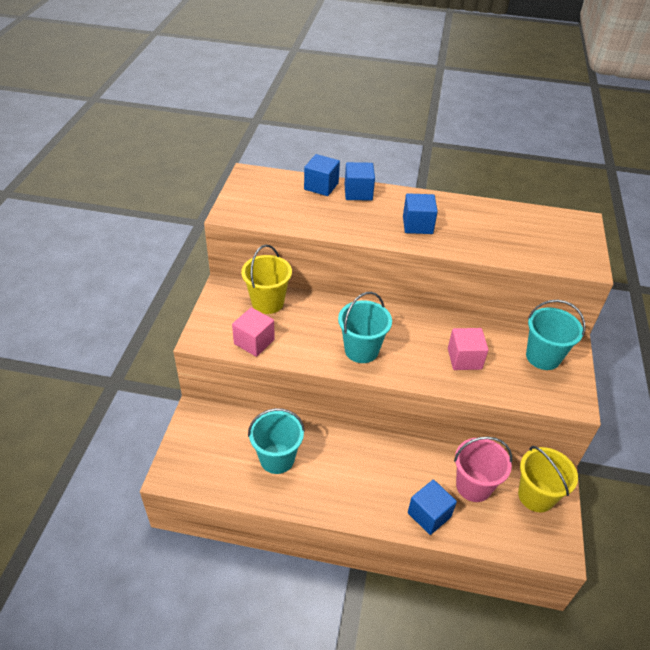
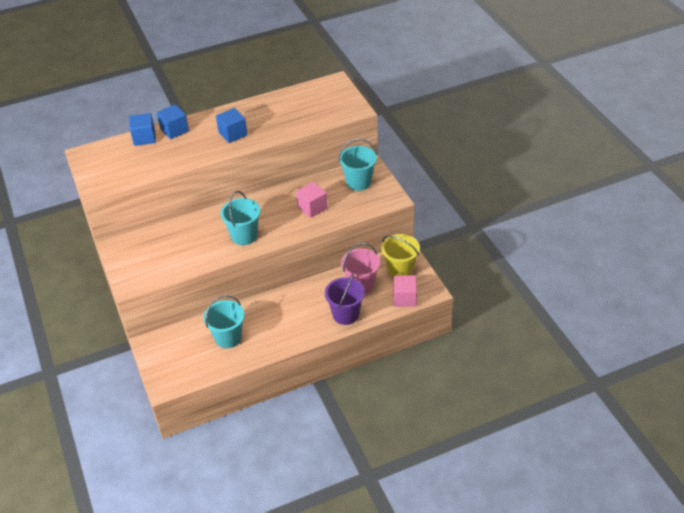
camera: 30 degrees left, 0 degrees up
pink cube [232,307,275,357] -> pink cube moved to [393,275,417,307]
yellow bucket [241,245,292,314] -> none
blue cube [408,480,457,535] -> purple bucket [325,273,365,325]

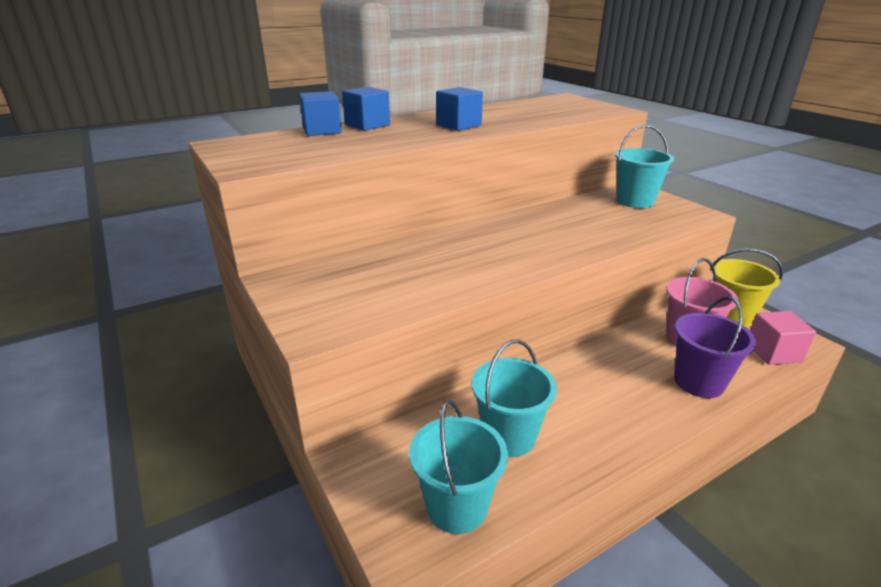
camera: 10 degrees left, 15 degrees down
turquoise bucket [220,191,260,245] -> turquoise bucket moved to [409,400,508,534]
pink cube [296,182,328,218] -> none

